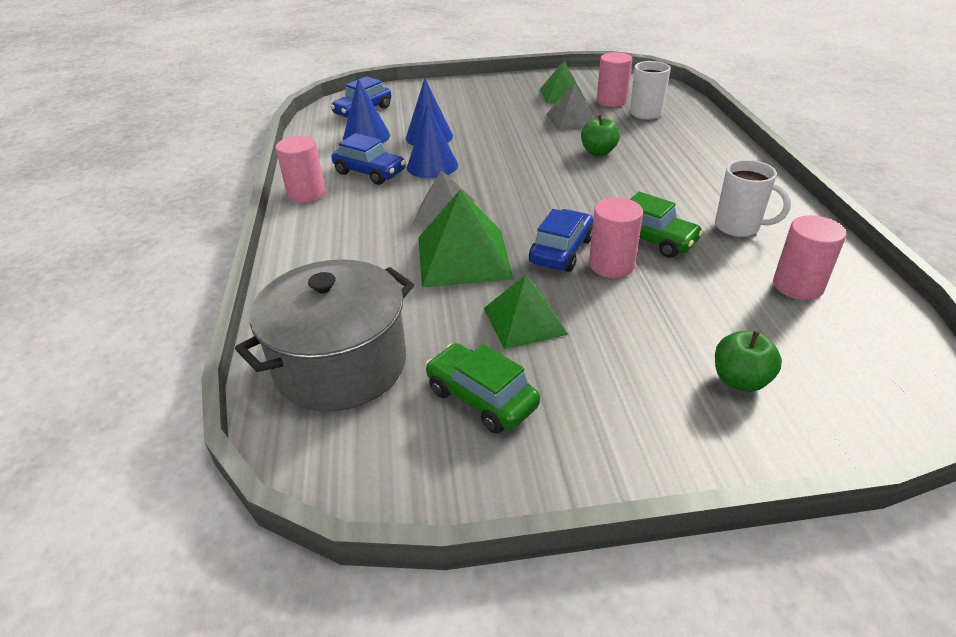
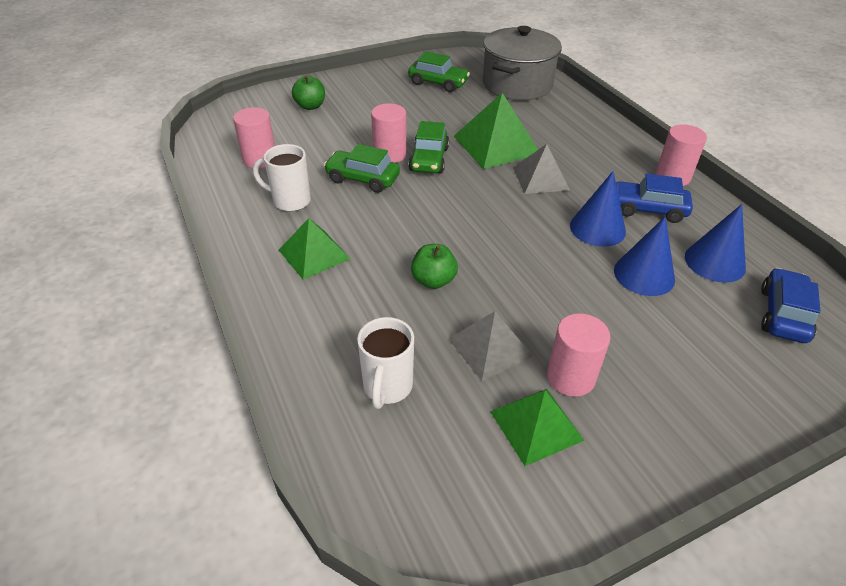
camera: 160 degrees right, 5 degrees up
green pyramid [483,275,568,350] -> green pyramid moved to [279,218,350,280]
blue car [529,209,593,272] -> green car [408,121,449,174]
pink cylinder [597,52,632,107] -> pink cylinder moved to [547,313,611,397]

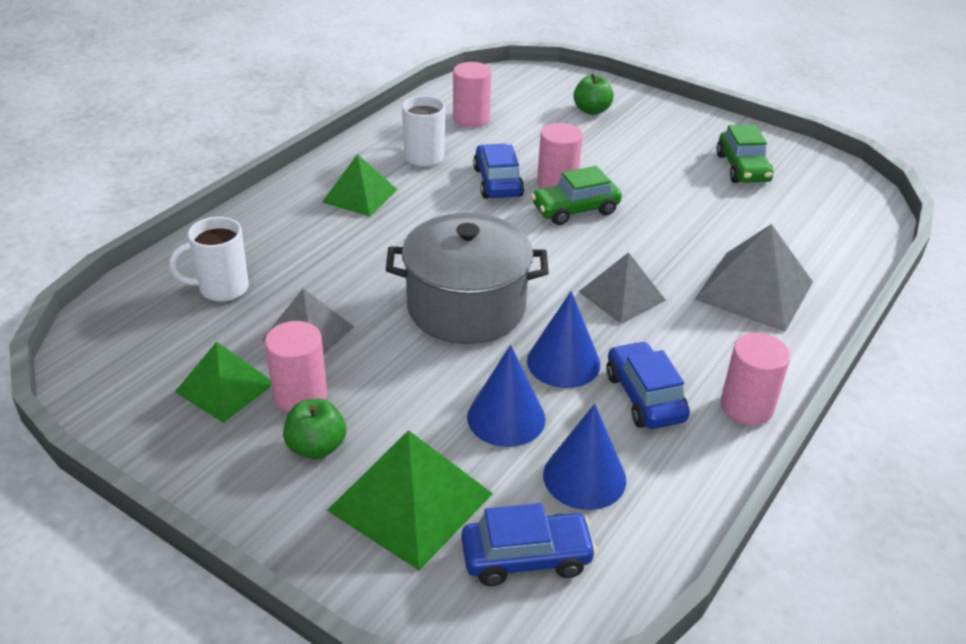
camera: 60 degrees right, 5 degrees down
green car [324,144,400,193] -> blue car [473,144,524,199]
green apple [411,244,458,289] -> green apple moved to [283,398,346,459]
green pyramid [454,93,538,169] -> green pyramid moved to [327,430,493,571]
grey pot [483,26,562,100] -> grey pot moved to [386,213,549,344]
none -> grey pyramid [694,224,813,332]

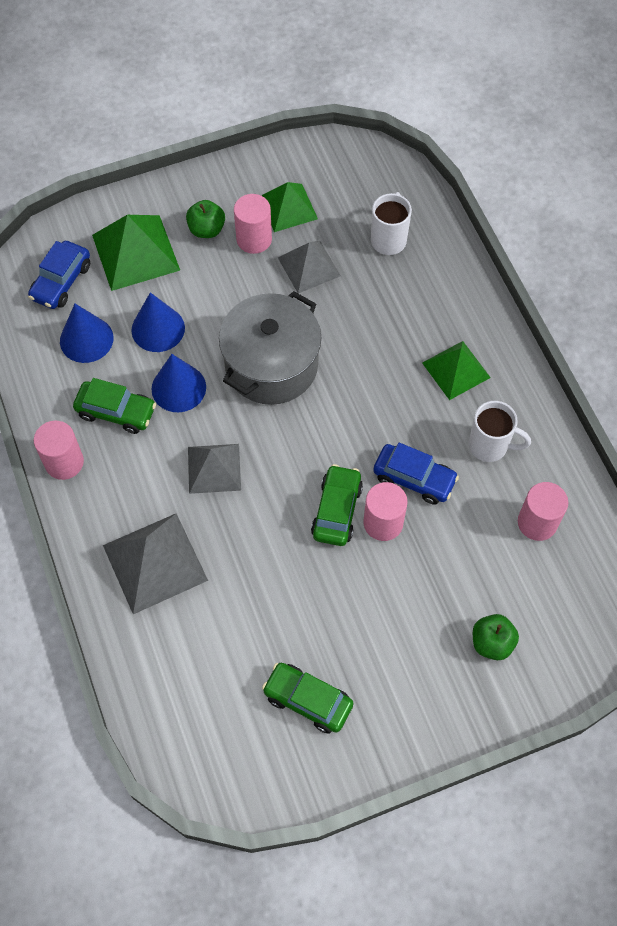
camera: 125 degrees right, 25 degrees up
blue car [606,341,690,429] -> green car [73,378,156,434]

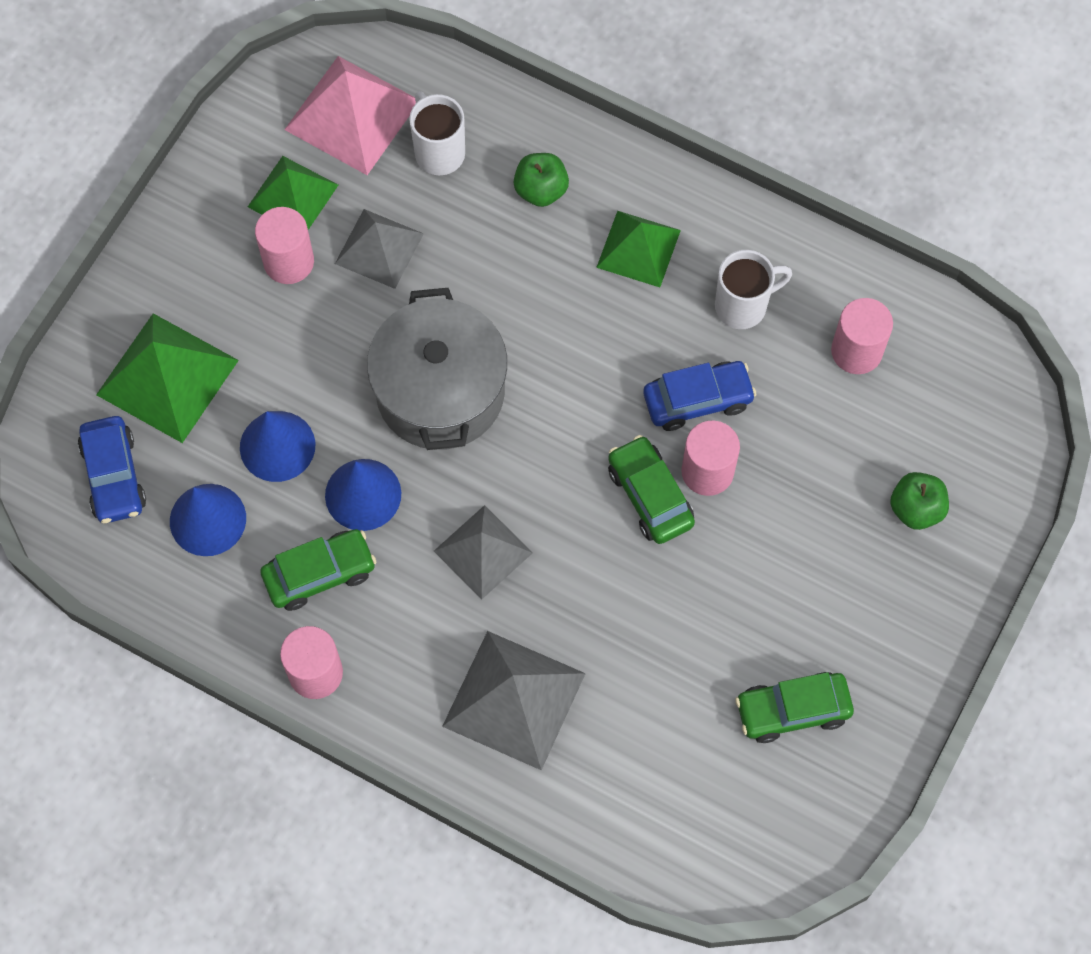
camera: 40 degrees left, 5 degrees up
green apple [186,200,225,238] -> green apple moved to [514,153,569,207]
none -> pink pyramid [284,56,416,175]

